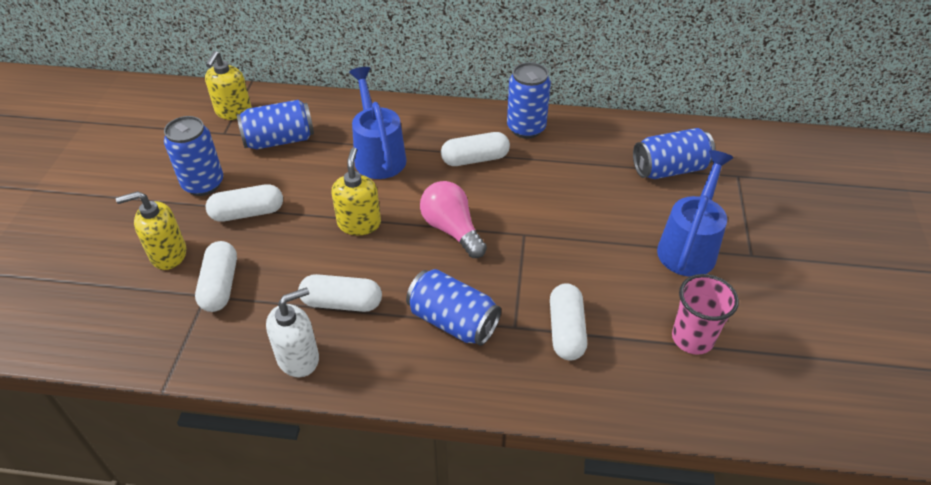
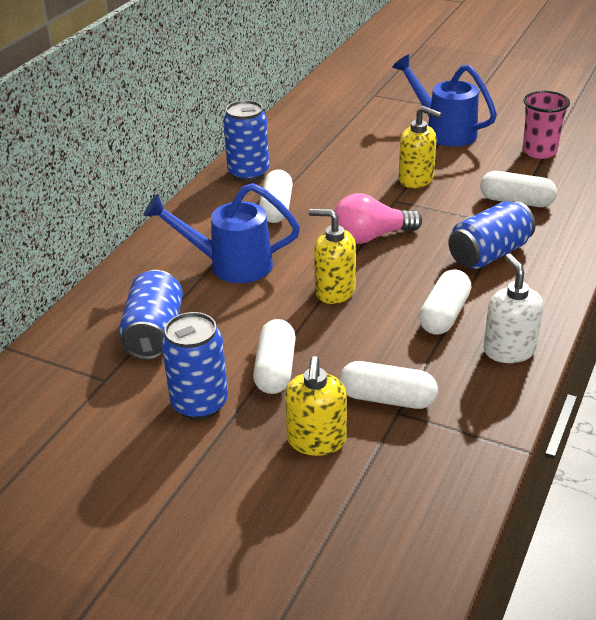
camera: 70 degrees left, 10 degrees down
yellow soap dispenser [205,51,252,120] -> yellow soap dispenser moved to [399,106,442,188]
blue can [633,128,716,179] -> none

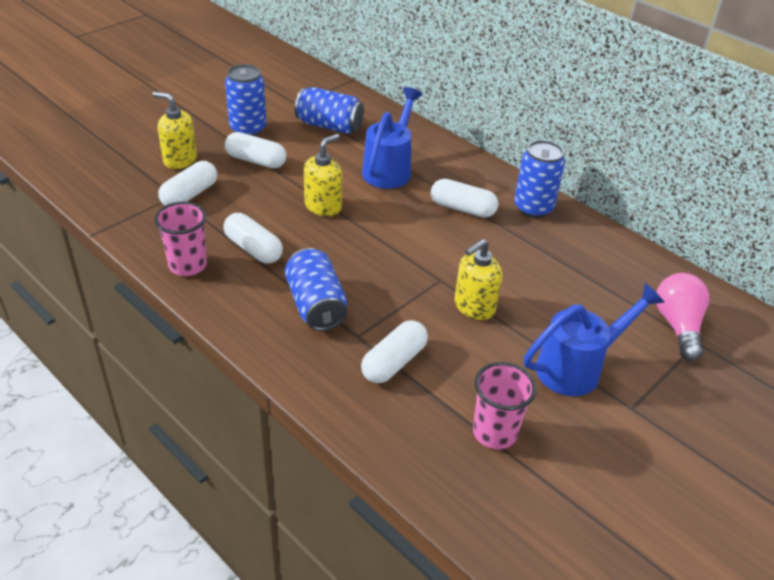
camera: 105 degrees right, 5 degrees up
pink light bulb [334,193,422,244] -> pink light bulb moved to [656,273,709,361]
white soap dispenser [484,254,543,363] -> pink cup [154,202,207,276]

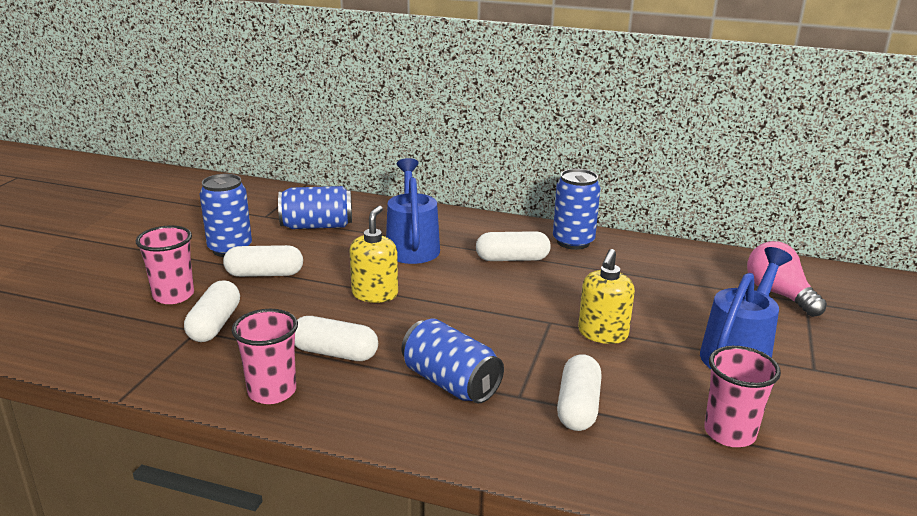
camera: 25 degrees left, 15 degrees down
yellow soap dispenser [152,92,197,169] -> pink cup [136,225,194,304]

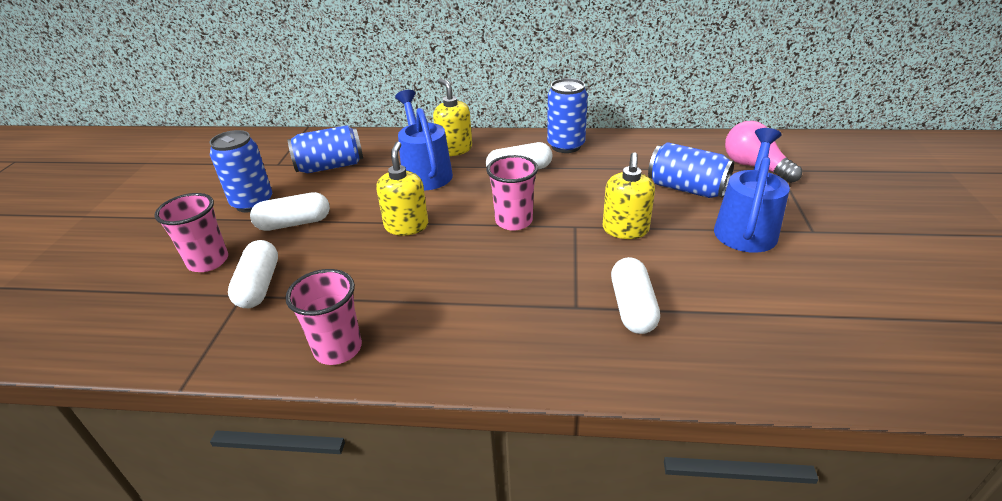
camera: 10 degrees left, 10 degrees up
white capsule [295,316,378,361] -> none
blue can [401,318,504,403] -> blue can moved to [648,142,734,198]
pink cup [704,346,781,447] -> pink cup moved to [486,155,538,231]
none -> yellow soap dispenser [433,78,472,156]

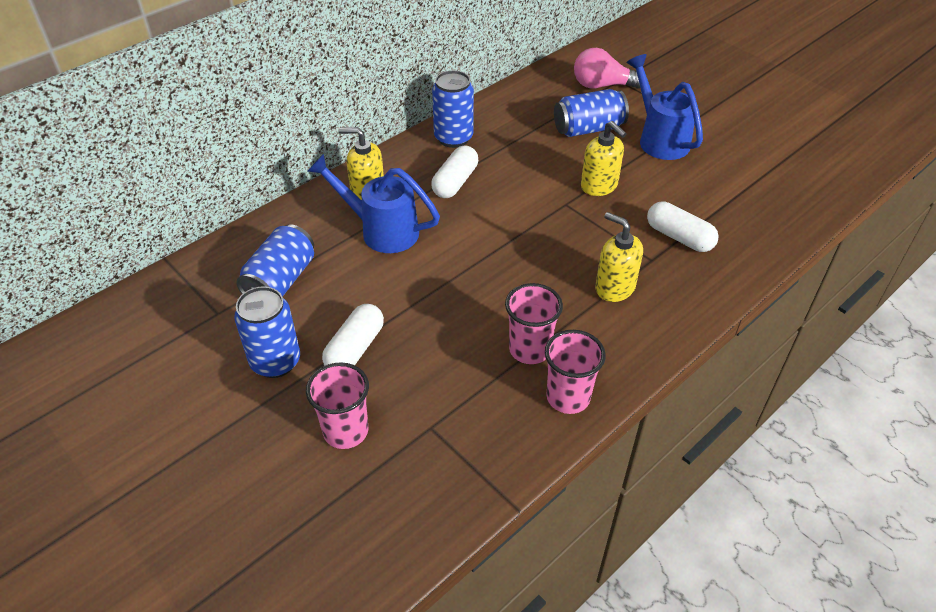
camera: 50 degrees left, 10 degrees up
white capsule [228,240,278,308] -> none
yellow soap dispenser [376,142,428,235] -> yellow soap dispenser moved to [595,212,643,302]
pink cup [486,155,538,231] -> pink cup moved to [505,283,563,364]

